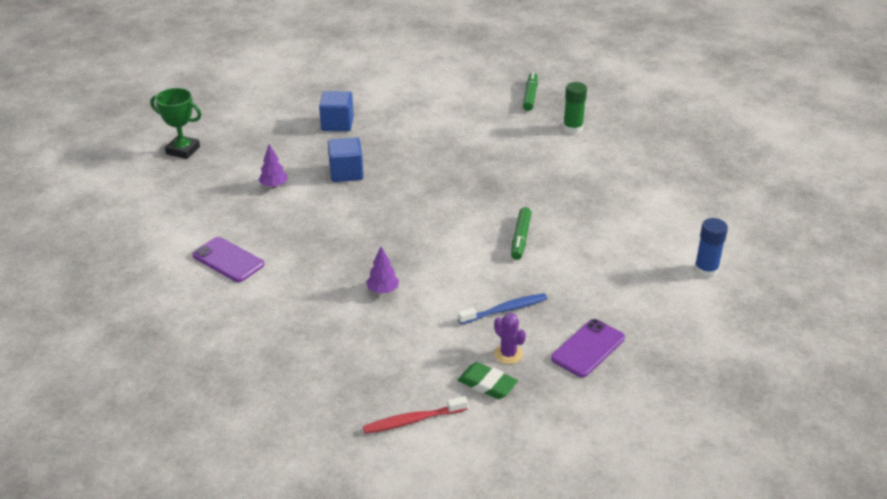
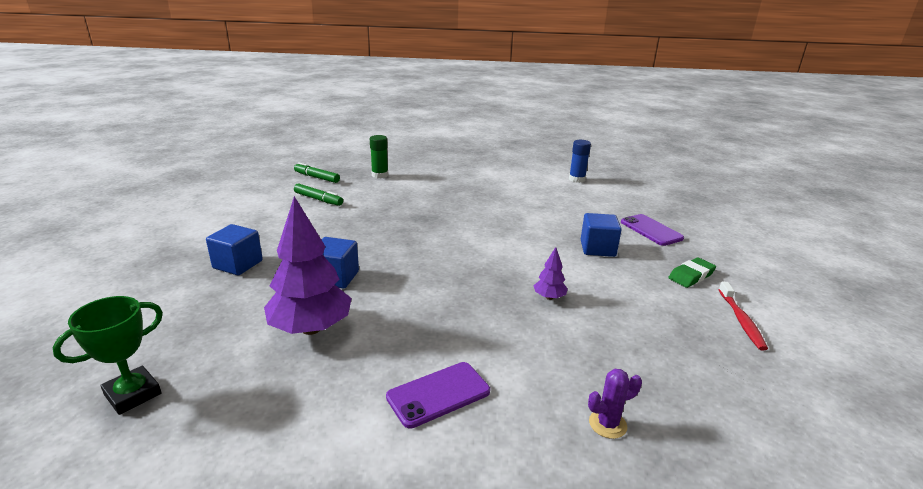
camera: 70 degrees left, 10 degrees down
purple tree [258,144,288,188] -> purple tree [264,196,352,335], size x2.21
blue toothbrush [458,293,547,324] -> blue cube [581,213,622,257]
purple cactus [494,313,526,364] -> purple cactus moved to [588,369,642,439]
green marker [511,207,531,260] -> green marker moved to [294,183,343,206]

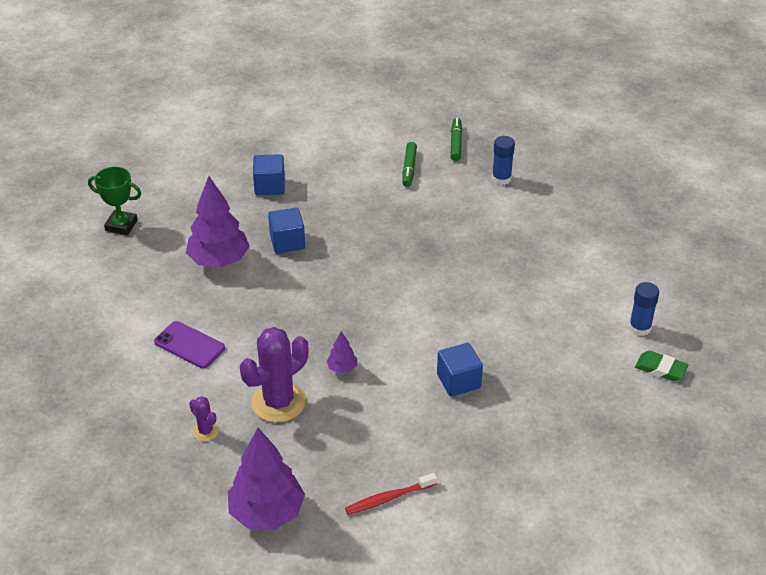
camera: 65 degrees right, 15 degrees up
green glue stick [370,135,388,178] -> blue glue stick [492,136,515,185]
purple phone [621,214,684,246] -> none
green eraser [668,257,716,288] -> green eraser moved to [635,351,689,381]
none -> purple tree [228,428,305,530]
none -> purple cactus [240,327,309,423]

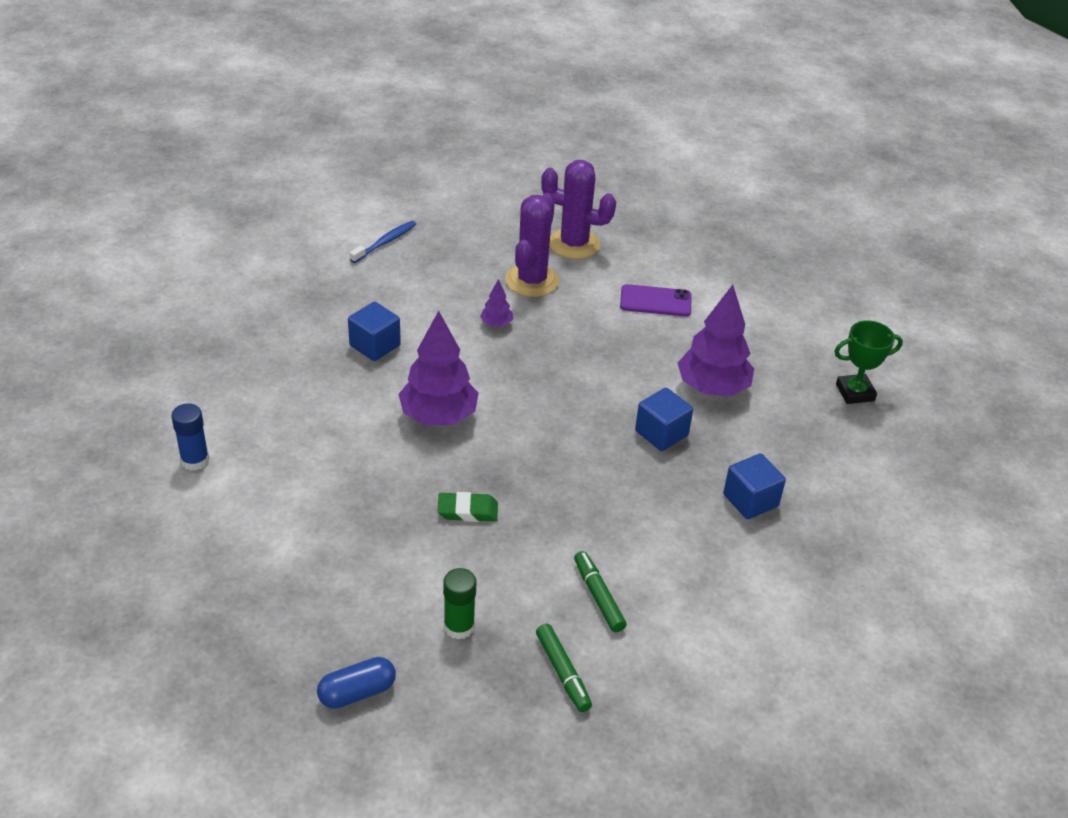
camera: 150 degrees right, 0 degrees up
purple cactus [189,396,219,441] -> purple cactus [541,160,616,259], size x2.10
purple tree [228,428,305,530] -> purple tree moved to [398,311,479,425]
red toothbrush [345,473,437,514] -> blue toothbrush [350,221,416,263]
blue glue stick [492,136,515,185] -> green glue stick [443,568,476,640]
green eraser [635,351,689,381] -> green eraser moved to [437,492,498,522]
none -> blue capsule [317,657,396,709]

